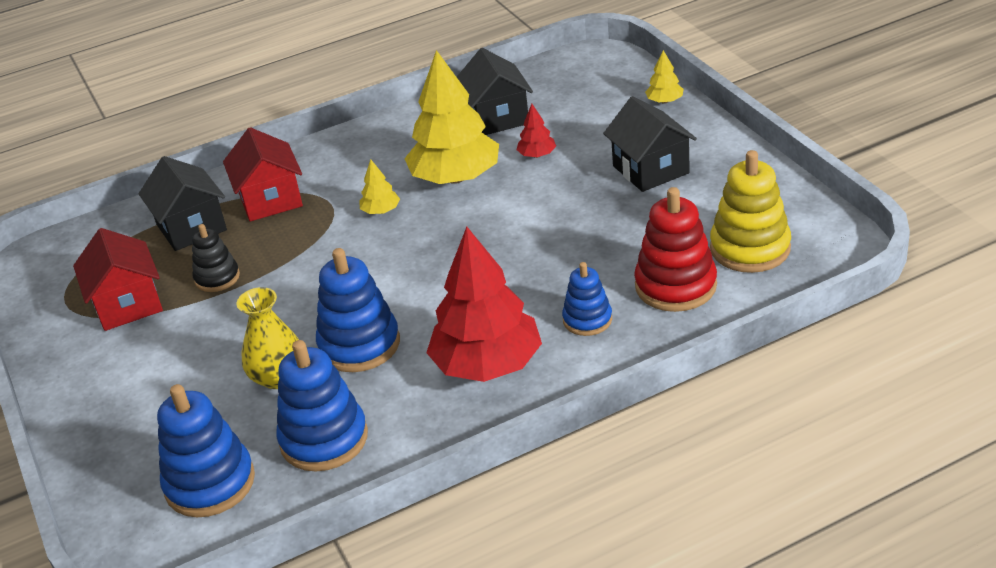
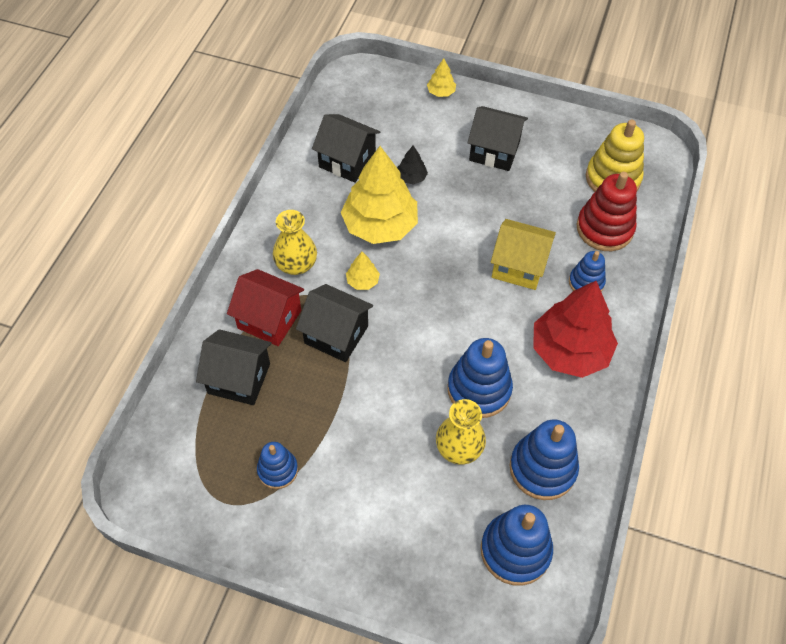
camera: 50 degrees left, 20 degrees up
red house [73,228,163,331] -> blue stacking toy [257,442,298,489]
black stacking toy [192,224,240,292] -> none
red tree [517,104,556,158] -> black tree [397,146,428,185]
none -> yellow vase [273,210,317,275]
none -> black house [296,284,373,362]
none -> yellow house [491,219,556,290]

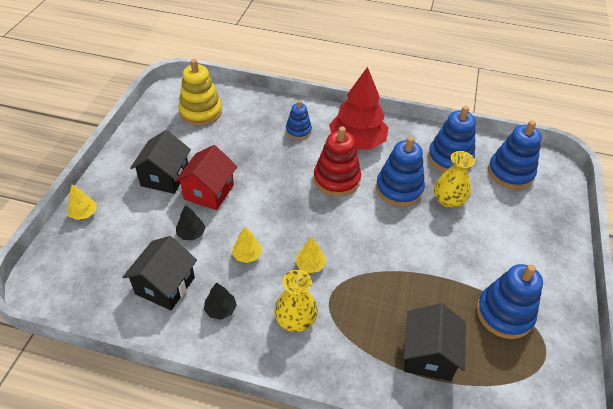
camera: 95 degrees left, 10 degrees down
red house [227,269,304,346] -> red house moved to [175,145,237,210]
blue stacking toy [257,442,298,489] -> blue stacking toy [477,264,543,339], size x1.67
black house [296,284,373,362] -> none
yellow tree [341,146,418,244] -> yellow tree [232,227,262,263], size x0.42
yellow house [491,219,556,290] -> none
red stacking toy [576,172,637,251] -> red stacking toy moved to [314,126,361,197]
none -> black tree [204,282,237,320]

